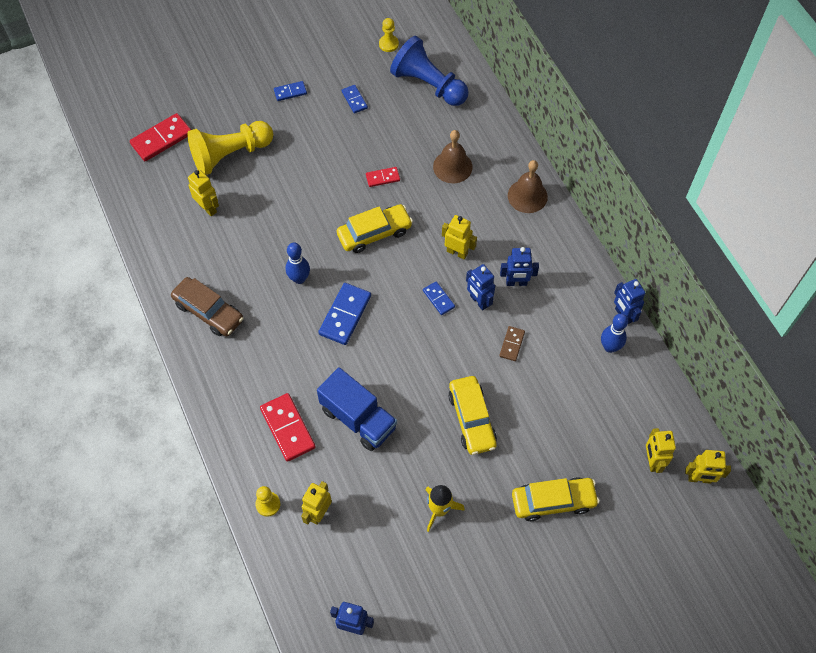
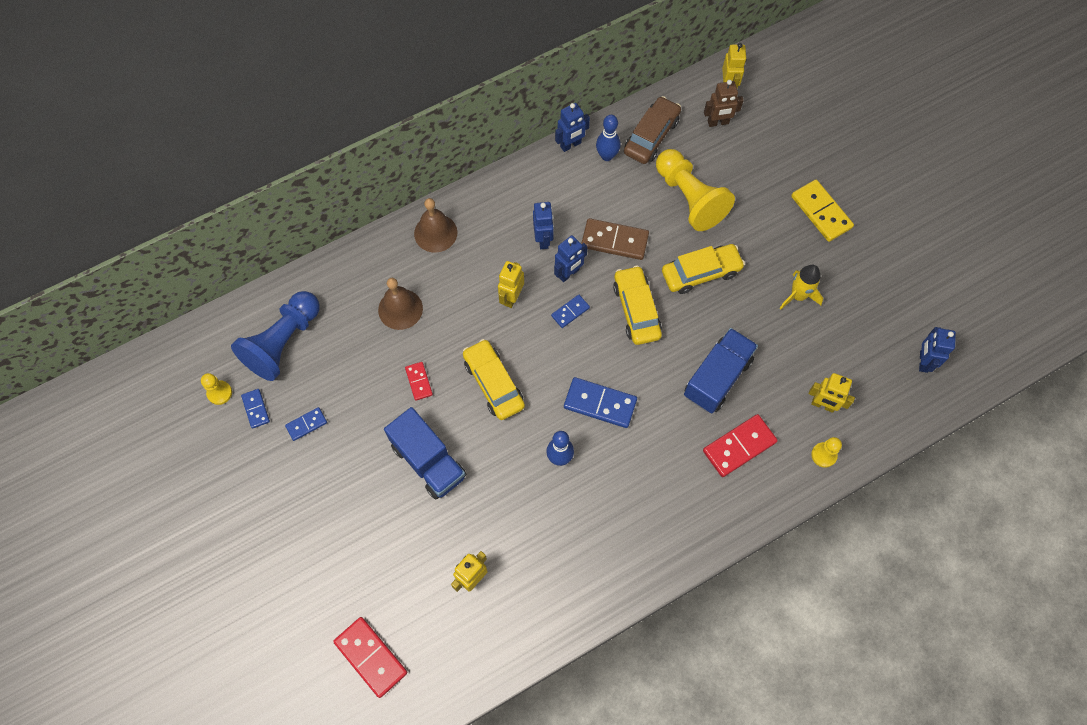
camera: 95 degrees left, 5 degrees up
brown car [171,277,244,337] -> brown car moved to [624,96,681,164]
yellow pawn [187,121,273,175] -> yellow pawn moved to [656,149,735,231]
blue domino [274,81,307,101] -> blue domino moved to [241,389,270,429]
brown domino [499,326,525,361] -> brown domino [581,218,649,260], size x1.80
yellow car [512,477,599,521] -> yellow car moved to [613,265,662,345]
yellow robot [646,428,676,473] -> brown robot [704,80,744,127]
none -> blue truck [384,407,466,499]
none -> yellow domino [791,180,854,242]

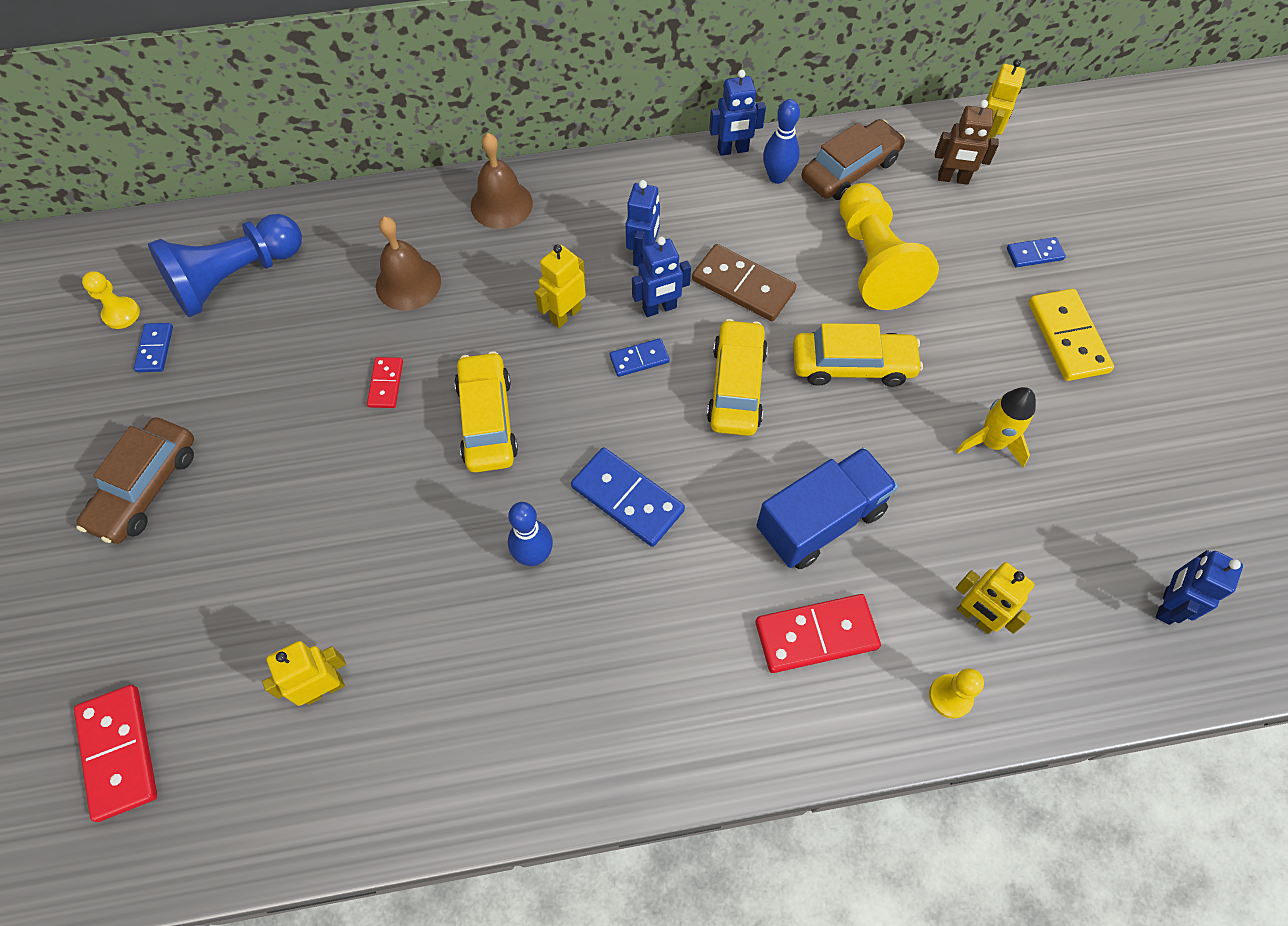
camera: 20 degrees right, 5 degrees down
blue domino [285,407,327,441] -> blue domino moved to [1007,237,1066,267]
blue truck [384,407,466,499] -> none
none -> brown car [77,417,194,544]

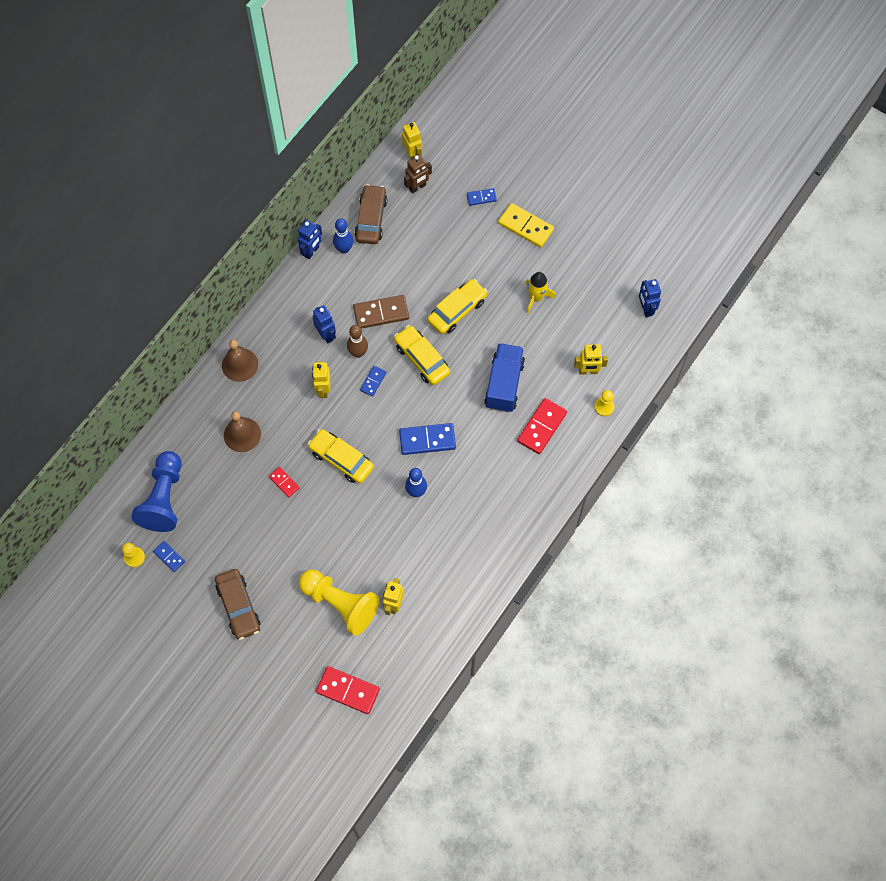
camera: 45 degrees left, 5 degrees up
blue robot [632,237,691,317] -> brown bowling pin [347,325,368,358]
yellow pawn [840,183,939,310] -> yellow pawn moved to [299,569,380,636]
blue domino [1007,237,1066,267] -> blue domino turned 45 degrees clockwise [467,188,497,206]

